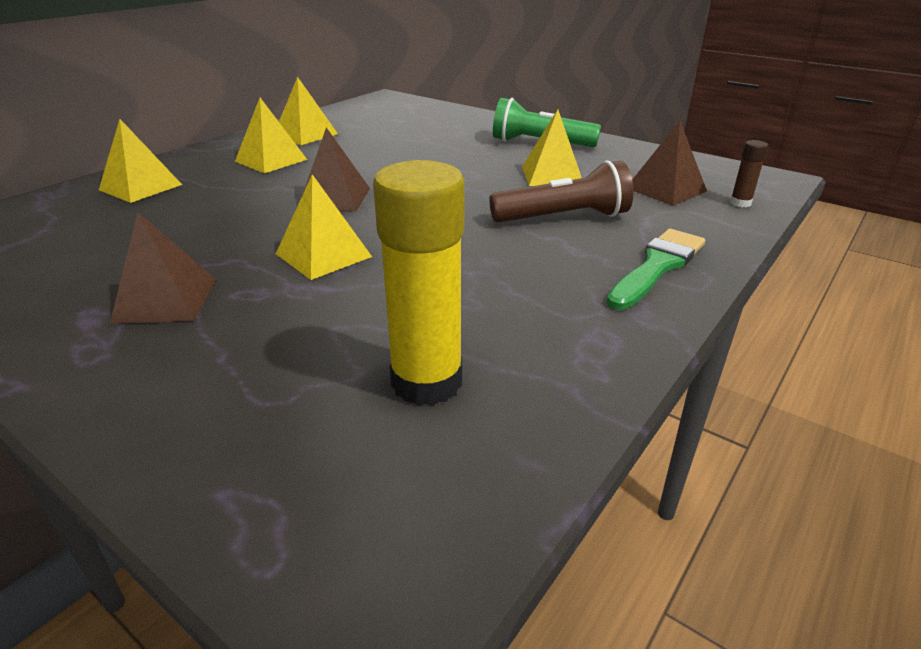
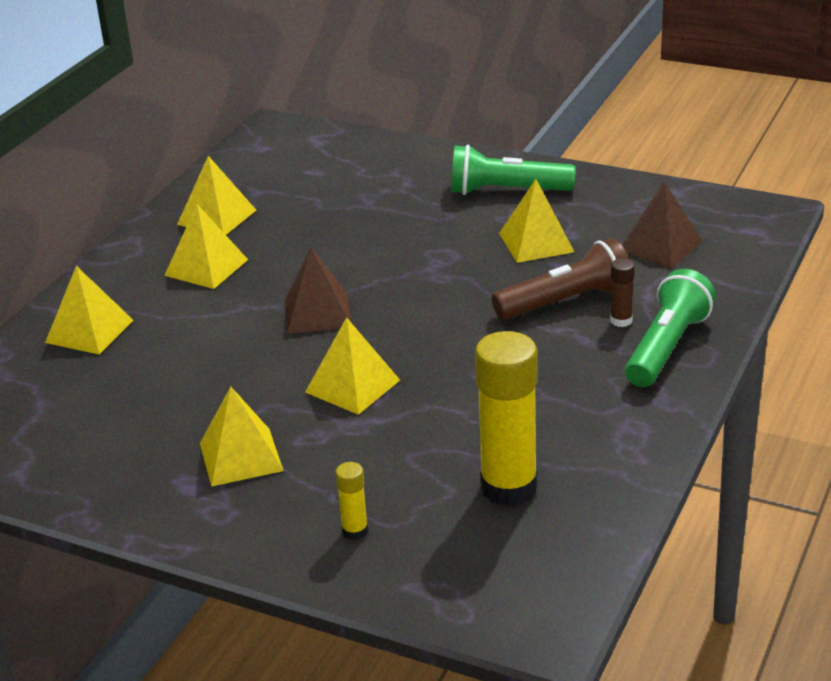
camera: 10 degrees left, 0 degrees up
brown pyramid [110,212,216,324] -> yellow pyramid [200,387,284,487]
green brush [606,229,705,310] -> green flashlight [625,269,716,387]
brown glue stick [730,140,768,207] -> brown glue stick moved to [610,258,635,327]
none -> yellow glue stick [336,462,368,540]

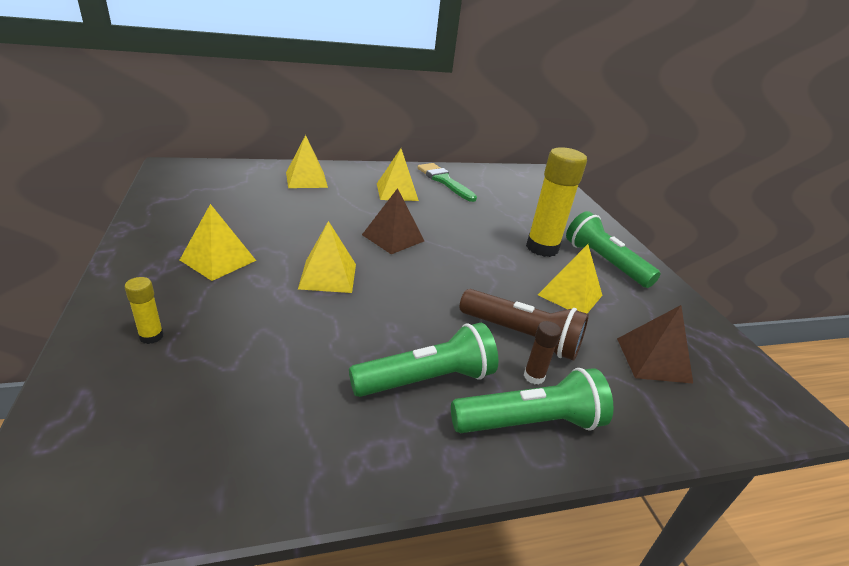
camera: 45 degrees right, 0 degrees up
yellow pyramid [177,156,256,235] -> green brush [417,163,477,202]
yellow glue stick [475,331,538,506] -> yellow glue stick moved to [526,147,587,257]
none -> green flashlight [349,323,498,397]

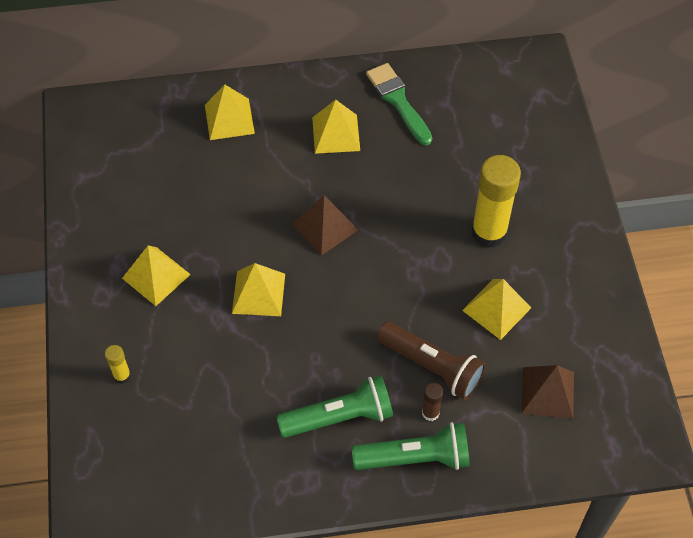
camera: 10 degrees right, 25 degrees up
green flashlight [566,211,661,288] -> none

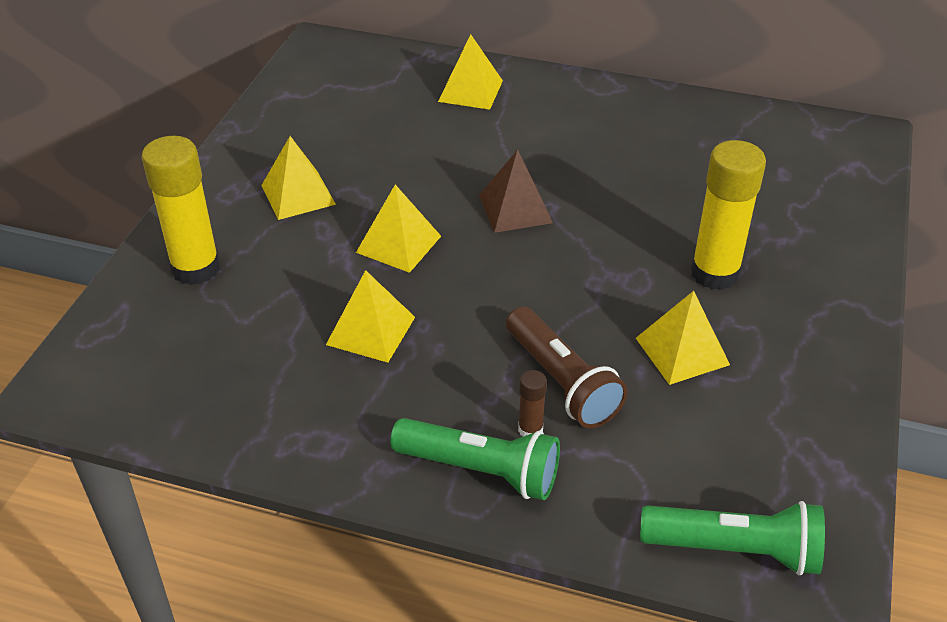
camera: 25 degrees right, 15 degrees down
yellow glue stick [105,345,131,384] -> yellow glue stick [141,136,220,285], size x2.22
green flashlight [276,375,393,438] -> green flashlight moved to [640,501,825,575]
yellow pyramid [312,100,360,154] -> yellow pyramid moved to [326,270,415,363]
green brush [366,63,432,145] -> none
brown pyramid [521,365,574,419] -> none

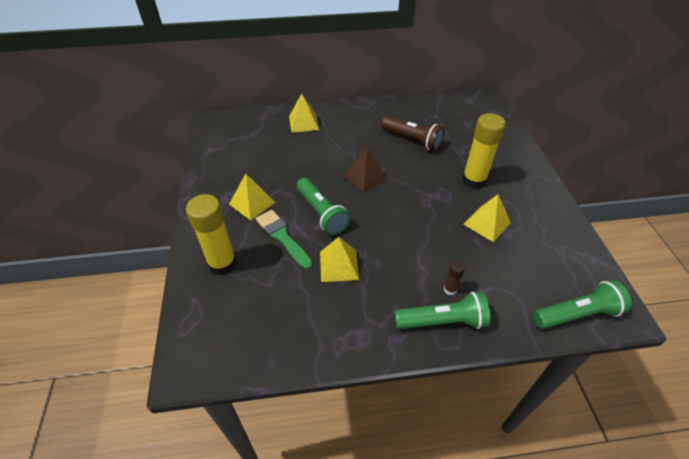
camera: 25 degrees left, 5 degrees up
yellow pyramid [356,185,441,273] -> green flashlight [297,178,350,235]
brown flashlight [506,307,627,428] -> brown flashlight moved to [381,116,444,151]
none -> green brush [256,210,313,269]

